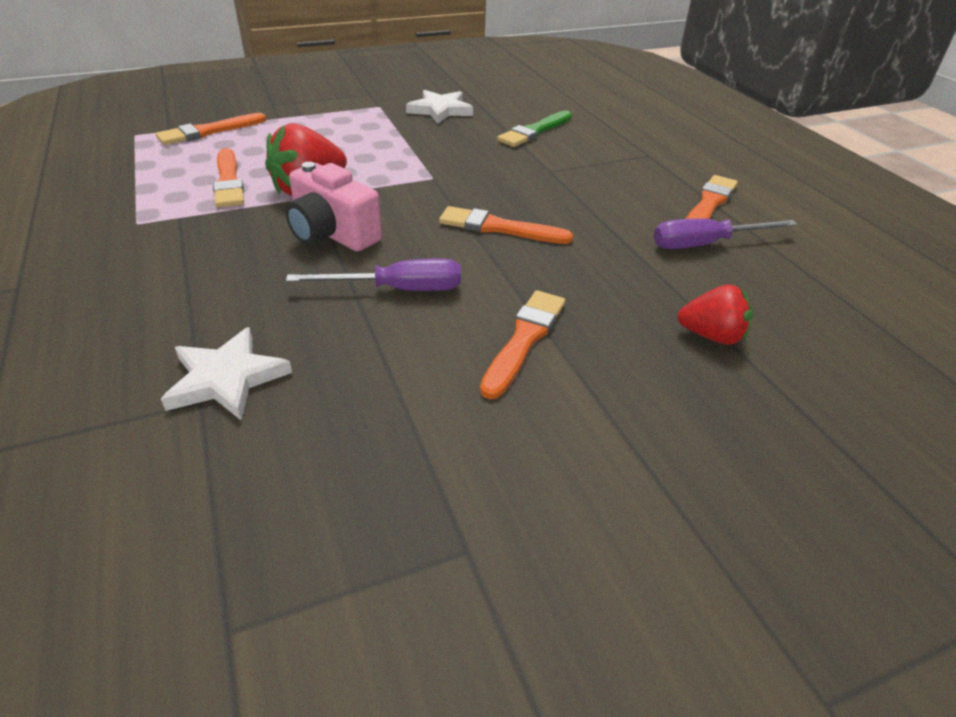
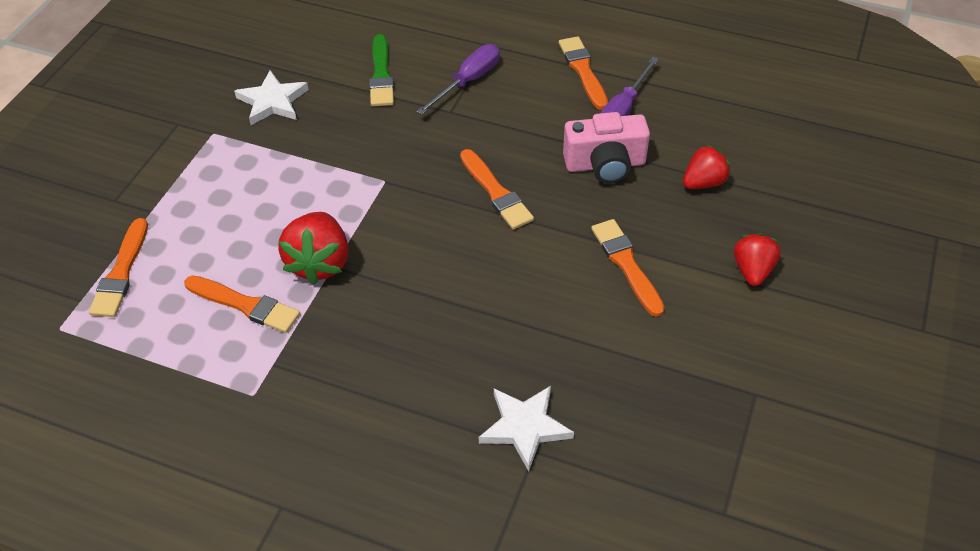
camera: 45 degrees left, 10 degrees up
pink camera [285,162,382,252] -> pink camera moved to [563,112,650,183]
purple screwdriver [286,258,461,291] -> purple screwdriver moved to [416,44,500,115]
orange brush [439,206,573,244] -> orange brush turned 90 degrees counterclockwise [460,149,534,230]
none -> red strawberry [734,233,781,286]

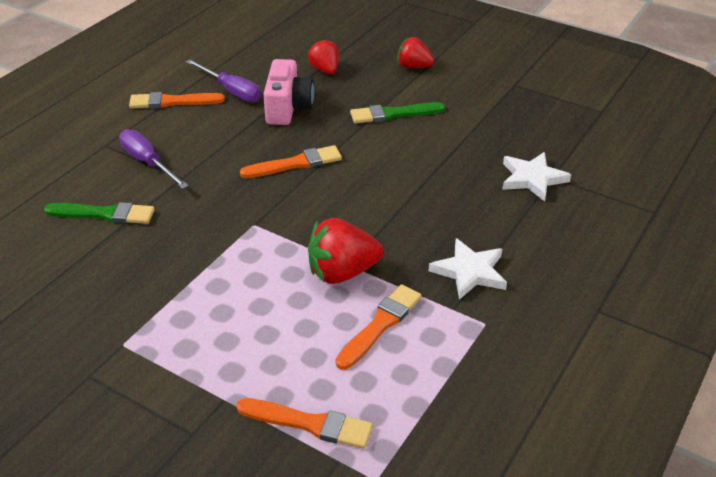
camera: 80 degrees left, 10 degrees down
white star [234,70,309,125] -> white star moved to [429,238,507,300]
red strawberry [278,212,349,285] -> red strawberry turned 150 degrees clockwise [308,218,383,284]
orange brush [591,219,665,317] -> green brush [350,102,445,123]

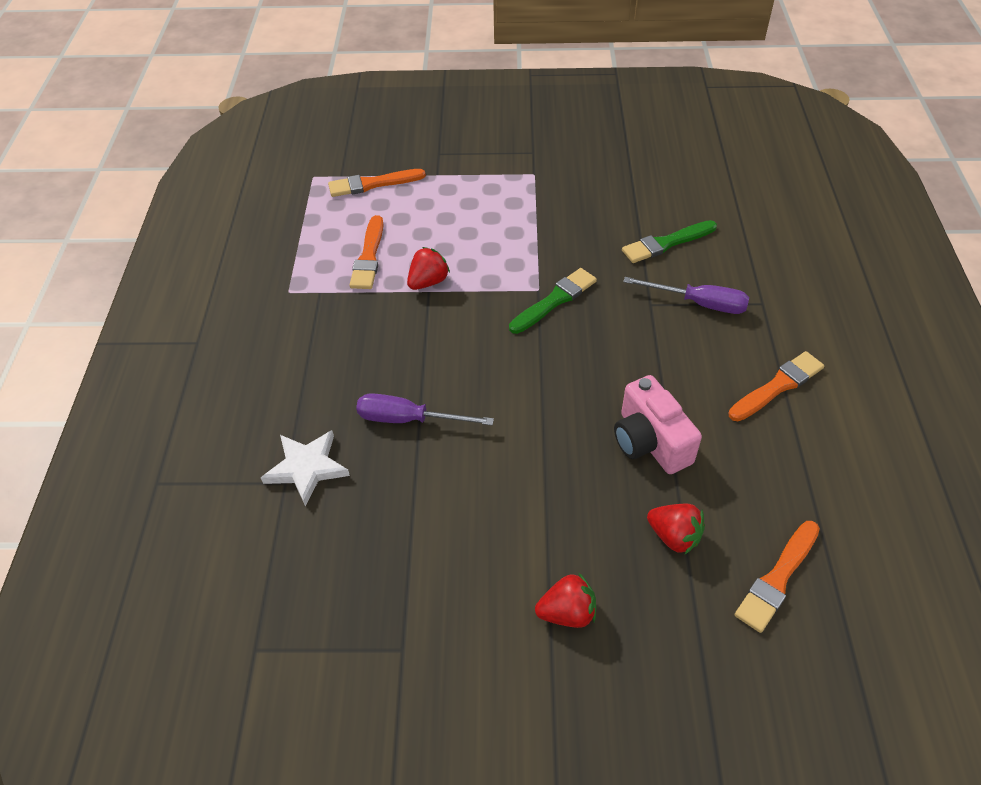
camera: 150 degrees right, 10 degrees up
purple screwdriver [186,59,261,102] -> purple screwdriver moved to [356,393,494,425]
orange brush [240,145,342,178] -> orange brush moved to [735,521,820,633]
red strawberry [308,218,383,284] -> red strawberry [407,247,450,290], size x0.65
green brush [350,102,445,123] -> green brush moved to [509,268,597,334]
white star [429,238,507,300] -> none

